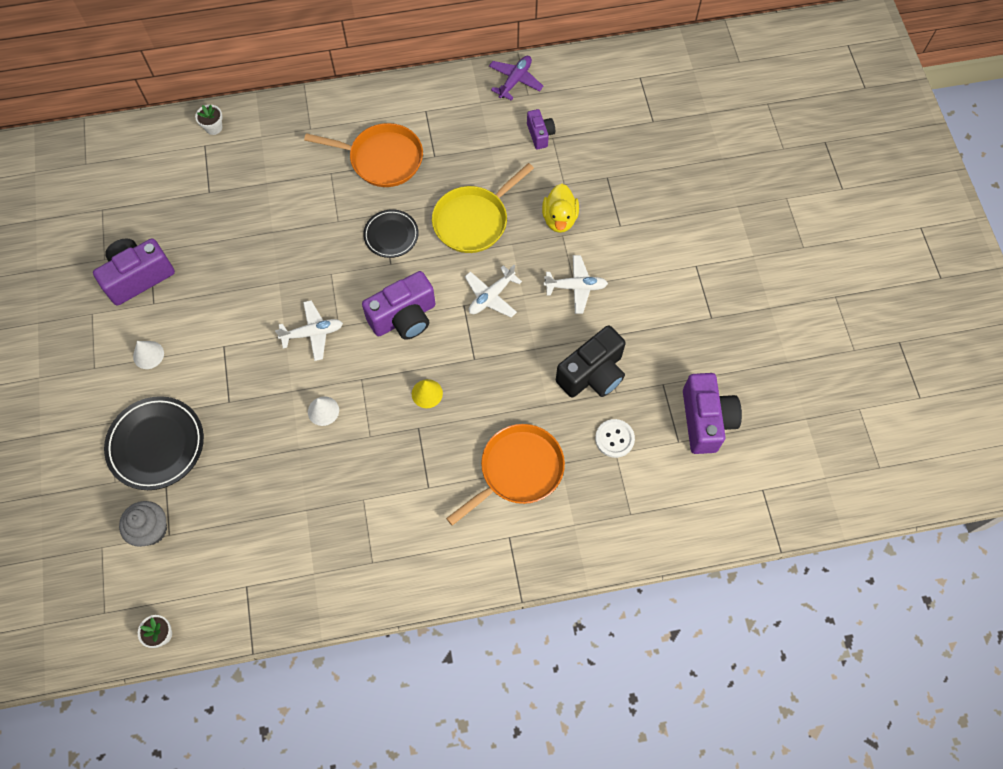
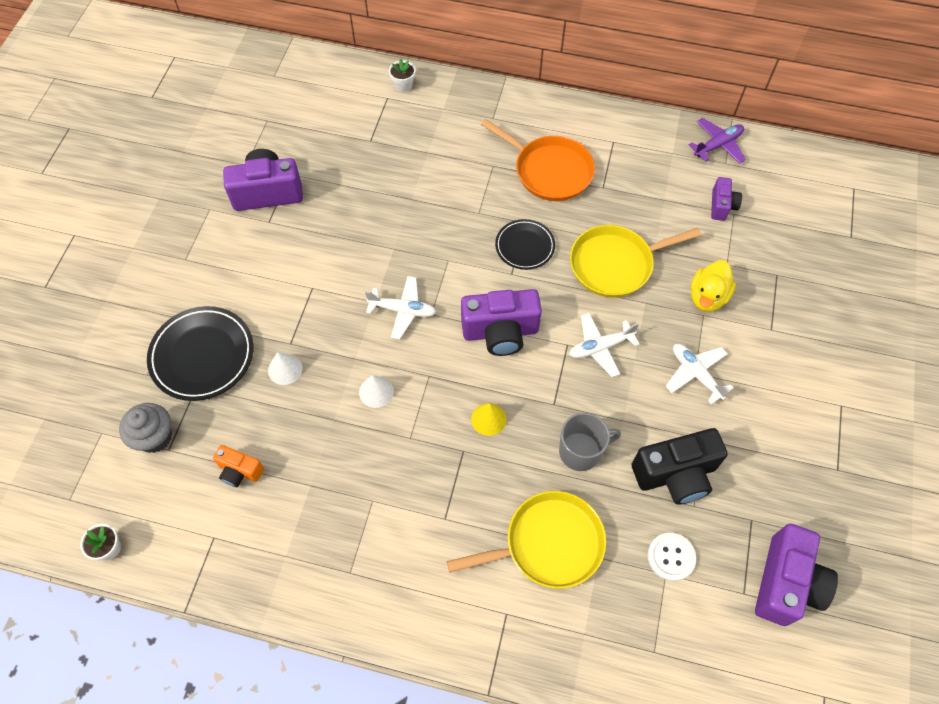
camera: 25 degrees right, 5 degrees down
white cone [133,341,164,369] -> white cone moved to [268,352,302,385]
orange pan [446,424,565,526] -> yellow pan [447,491,606,589]
white plane [544,255,608,314] -> white plane turned 150 degrees counterclockwise [665,344,734,404]
none -> orange camera [213,445,264,487]
none -> grey mug [559,413,621,471]

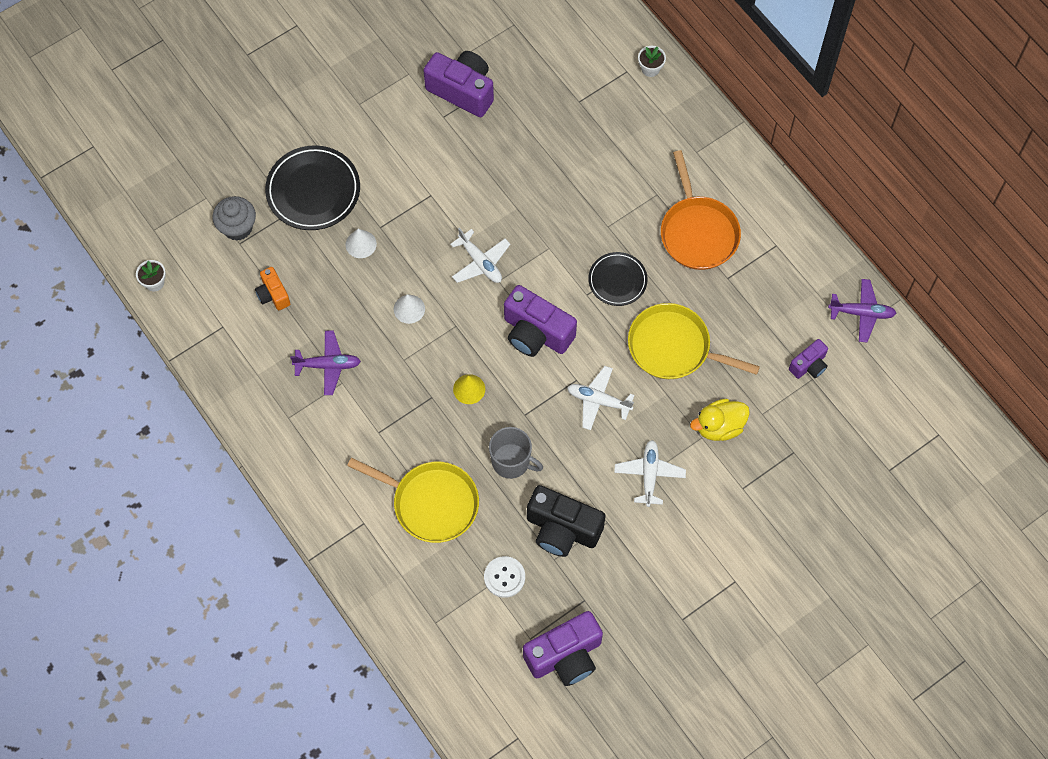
camera: 40 degrees right, 5 degrees up
none -> purple plane [290,330,361,395]

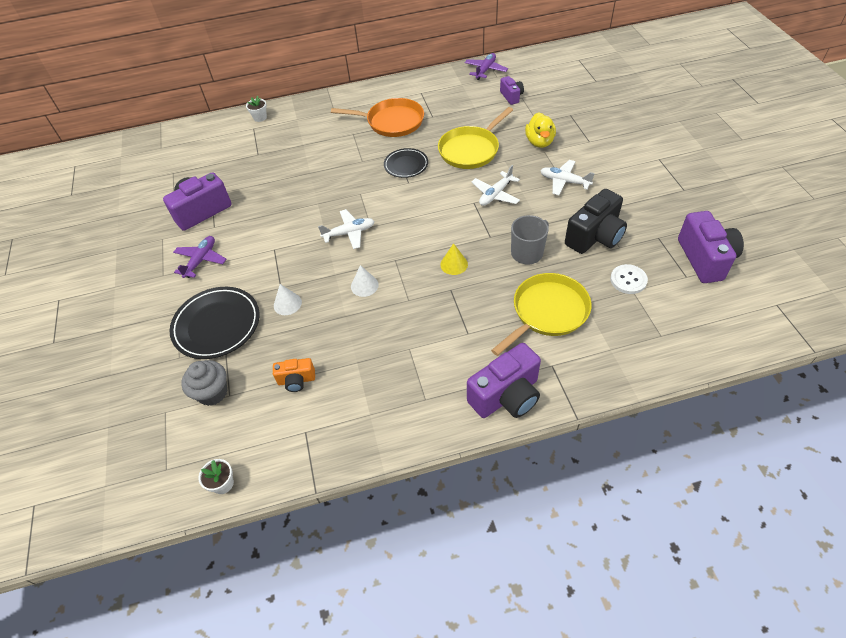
camera: 65 degrees left, 15 degrees down
purple plane [290,330,361,395] -> purple plane moved to [173,236,226,278]
purple camera [504,285,577,357] -> purple camera moved to [467,343,541,418]

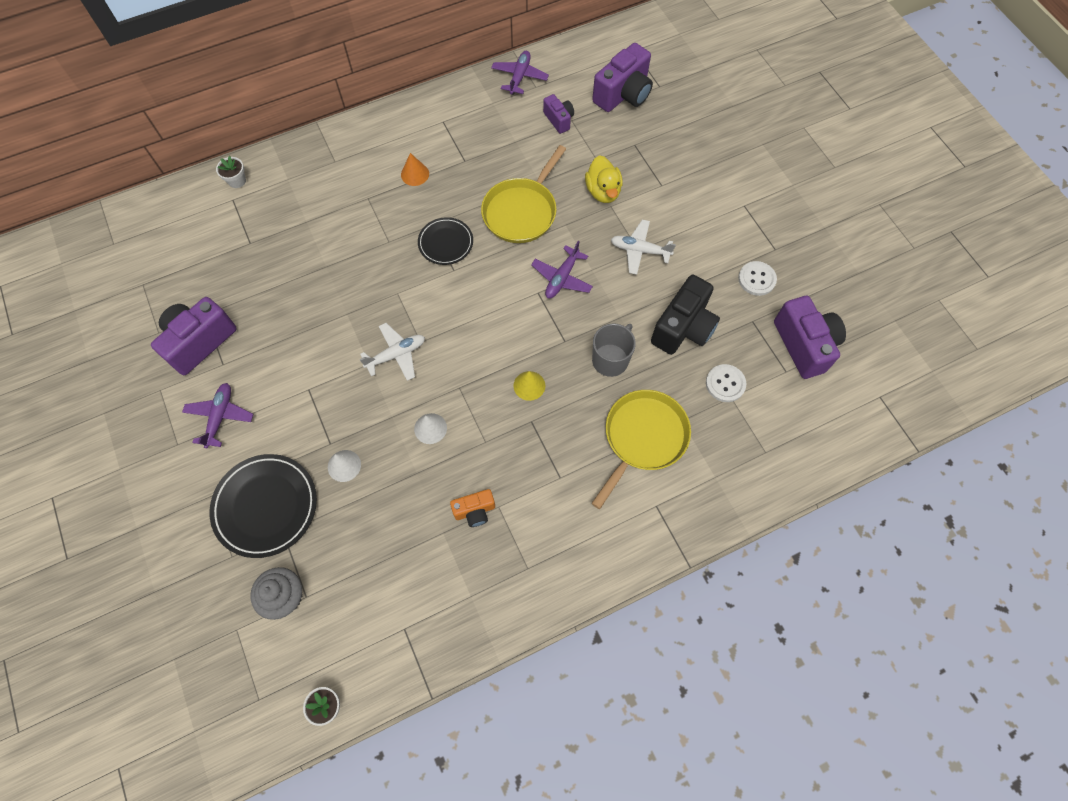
camera: 15 degrees left, 15 degrees up
orange camera [273,358,315,392] -> orange camera moved to [450,489,495,527]
orange pan [331,98,424,137] -> orange cone [401,153,429,186]
purple camera [467,343,541,418] -> purple camera moved to [592,43,653,112]
white plane [472,165,520,206] -> purple plane [531,241,593,298]
none -> white button [738,261,777,296]

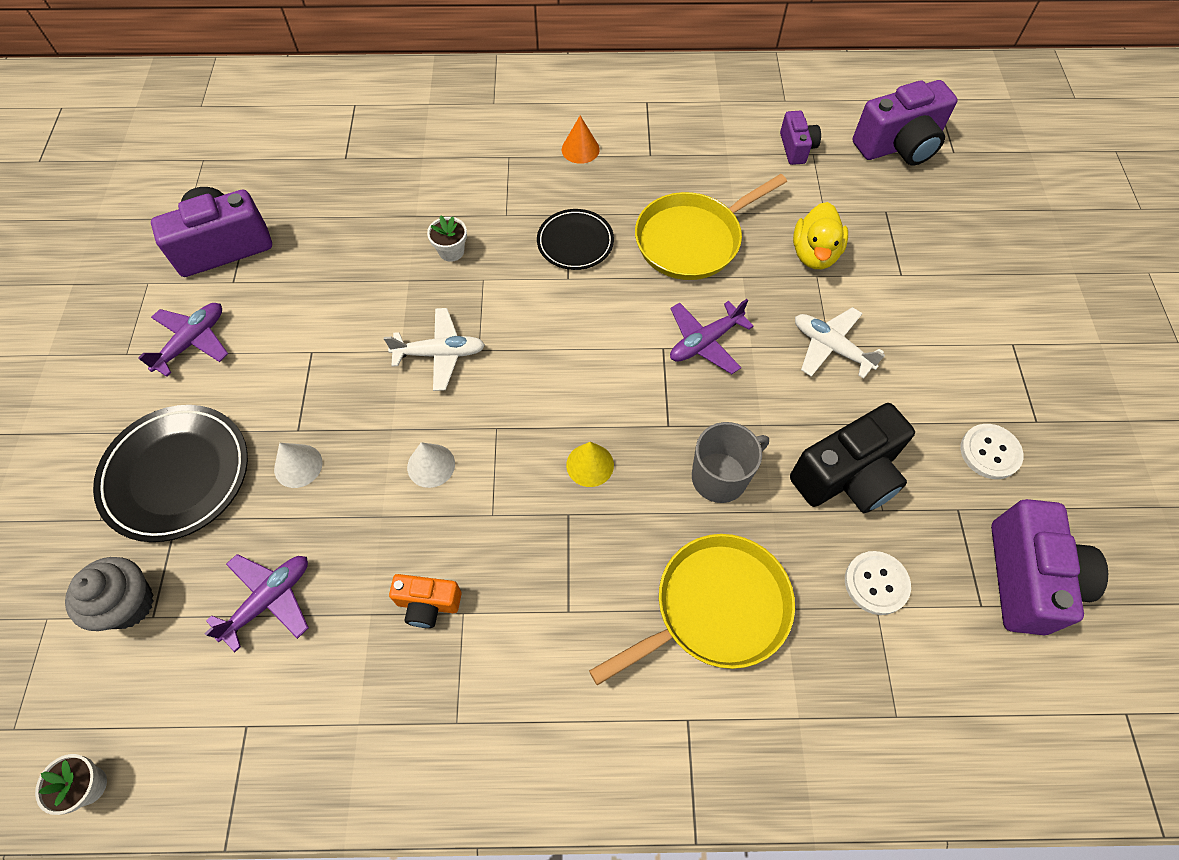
camera: 25 degrees right, 5 degrees down
white flower pot [216,156,246,188] -> white flower pot moved to [427,216,467,262]
purple plane [491,51,549,95] -> purple plane moved to [204,554,309,652]

